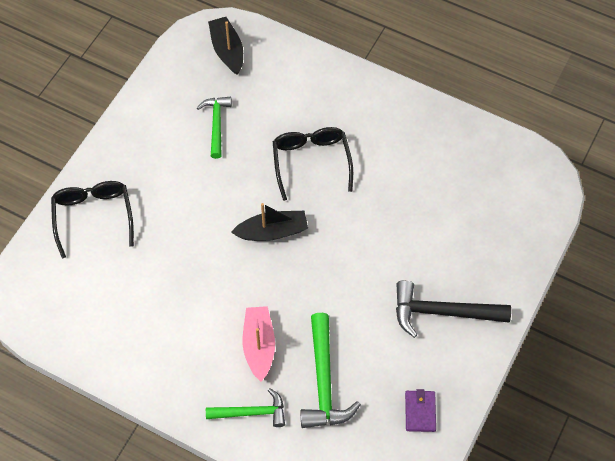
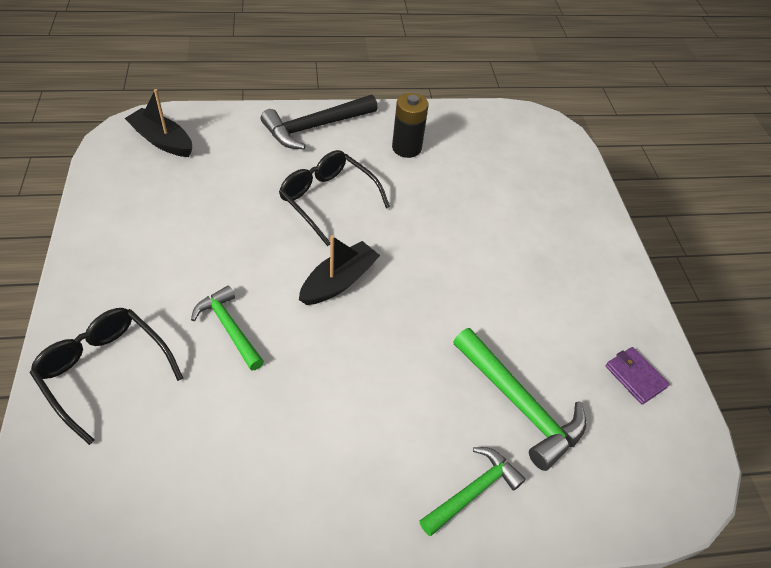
camera: 40 degrees left, 10 degrees down
green hammer [197,96,232,159] -> green hammer moved to [191,285,264,371]
pink boat [243,306,275,381] -> none
black hammer [396,280,511,338] -> black hammer moved to [261,95,378,149]
none -> black battery [392,93,428,158]

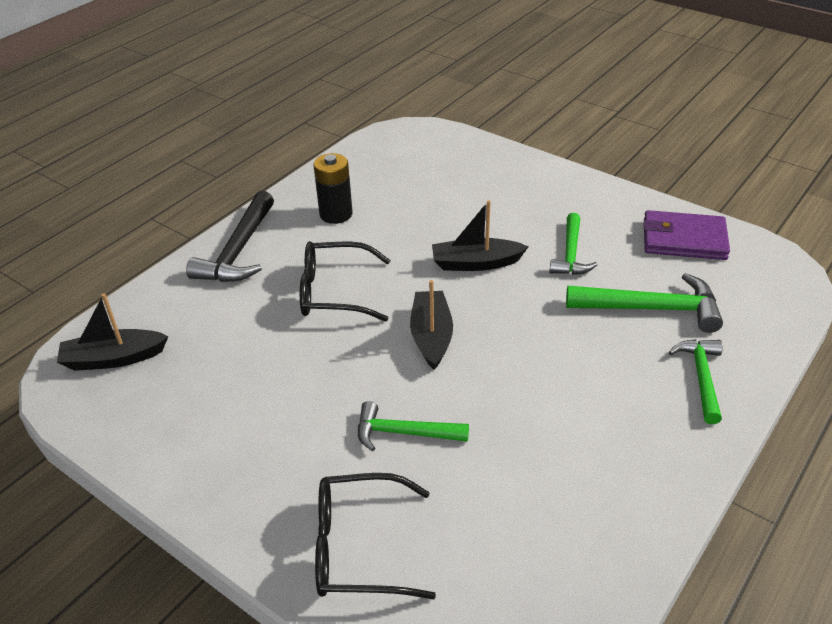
camera: 40 degrees left, 10 degrees down
purple wallet [605,347,670,405] -> purple wallet [644,210,730,260], size x1.71
none -> black boat [432,200,528,271]
none -> green hammer [549,213,598,275]

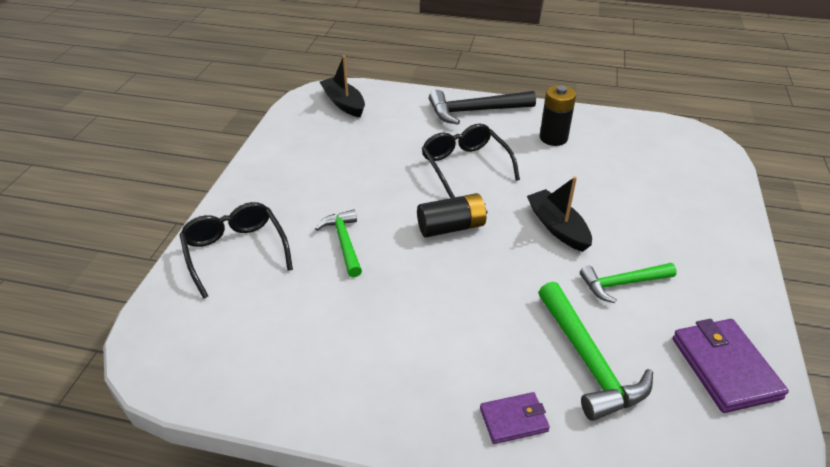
camera: 65 degrees right, 0 degrees up
black boat [410,280,453,370] -> black battery [417,193,487,238]
green hammer [669,339,723,424] -> purple wallet [480,392,550,444]

